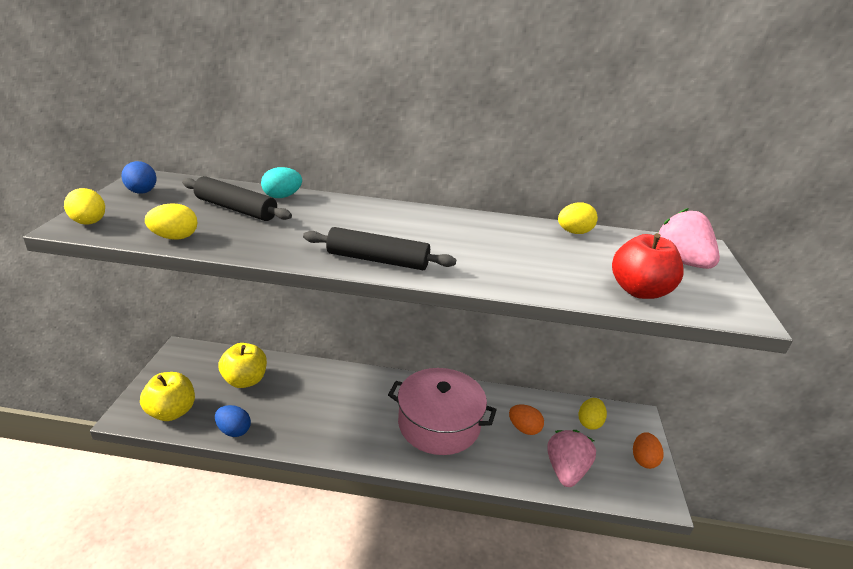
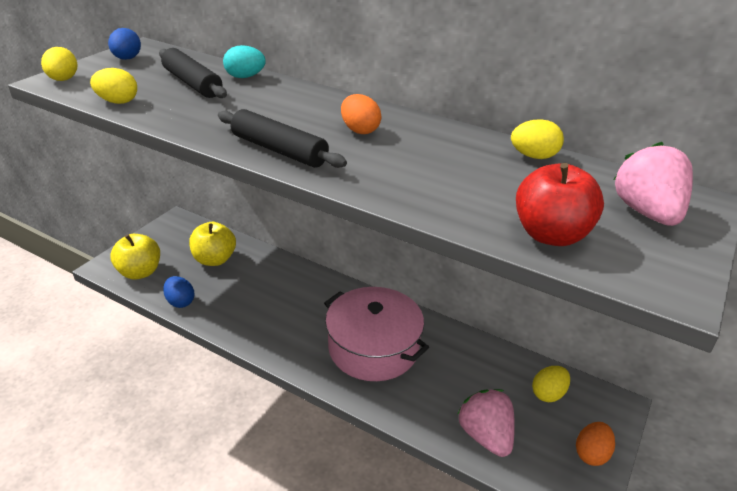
camera: 25 degrees right, 5 degrees up
orange egg [509,404,544,435] -> orange egg moved to [341,94,382,134]
pink strawberry [547,430,596,487] -> pink strawberry turned 60 degrees counterclockwise [457,389,515,457]

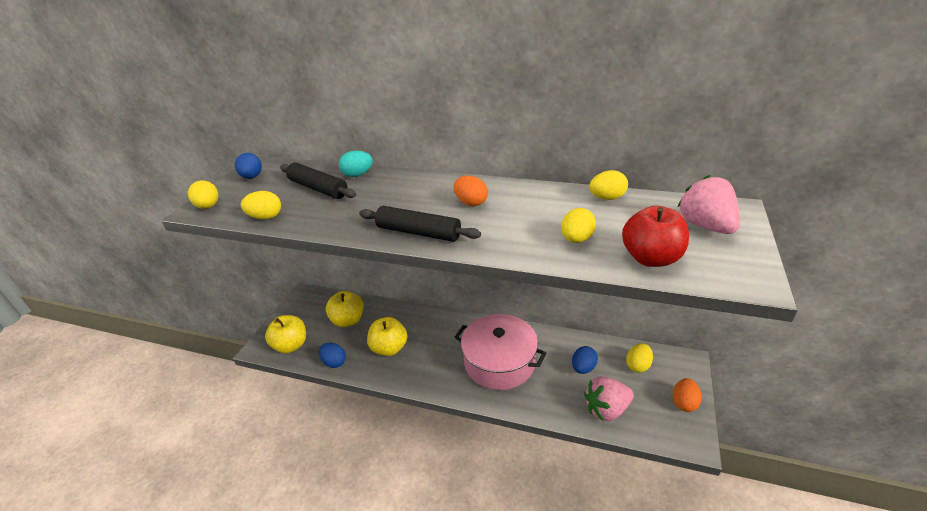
camera: 10 degrees left, 0 degrees up
pink strawberry [457,389,515,457] -> pink strawberry turned 75 degrees counterclockwise [584,377,634,421]
none -> yellow apple [367,317,407,356]
none -> yellow egg [561,208,596,243]
none -> blue egg [572,346,598,374]

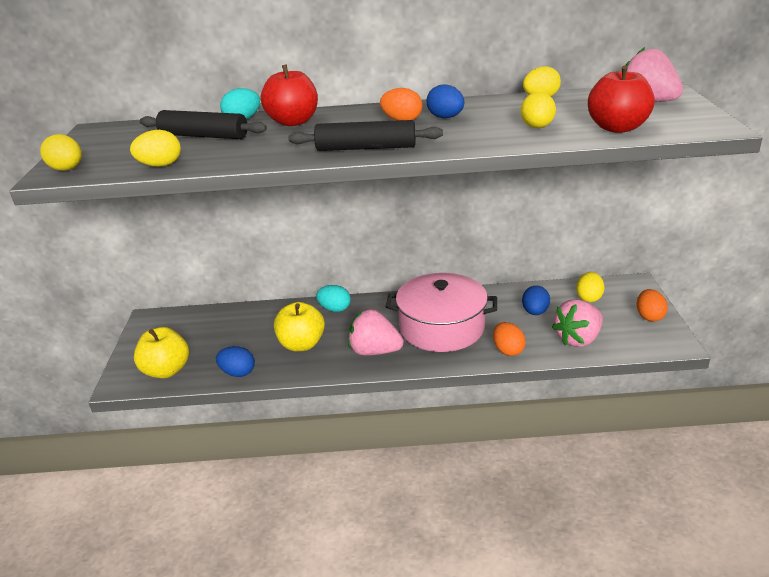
camera: 20 degrees left, 5 degrees down
blue egg [235,153,262,179] -> blue egg moved to [426,84,465,118]
yellow apple [326,291,364,327] -> none
none -> red apple [261,64,318,126]
none -> turquoise egg [316,285,351,312]
none -> pink strawberry [348,309,404,356]
none -> orange egg [493,322,526,356]

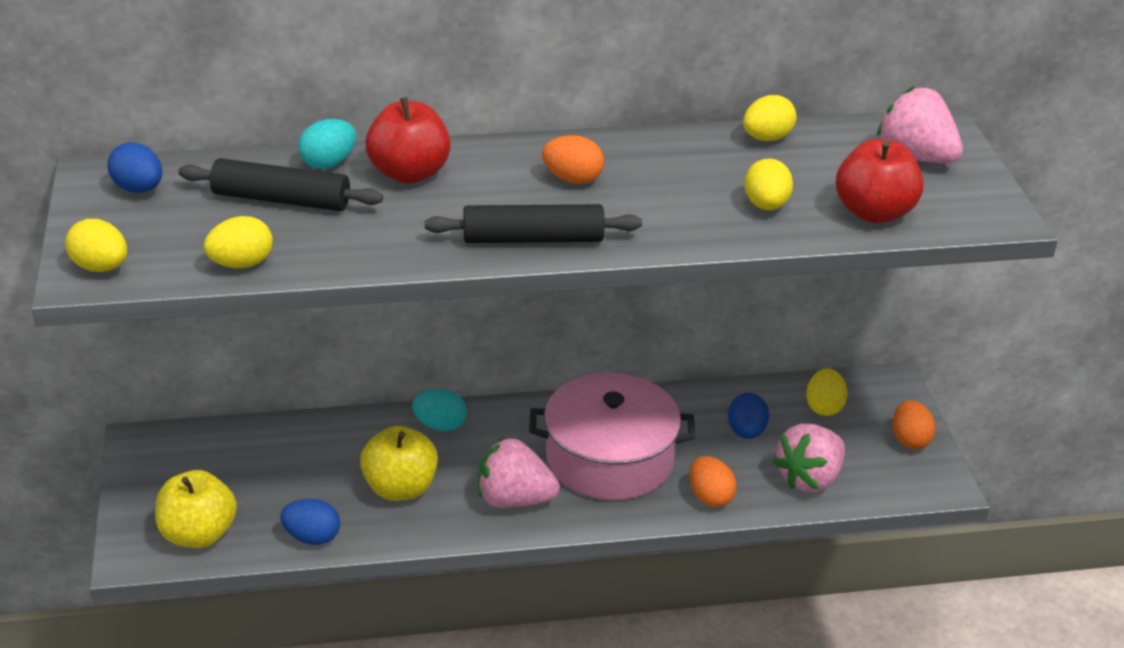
camera: 10 degrees left, 5 degrees up
blue egg [426,84,465,118] -> blue egg moved to [107,142,162,193]

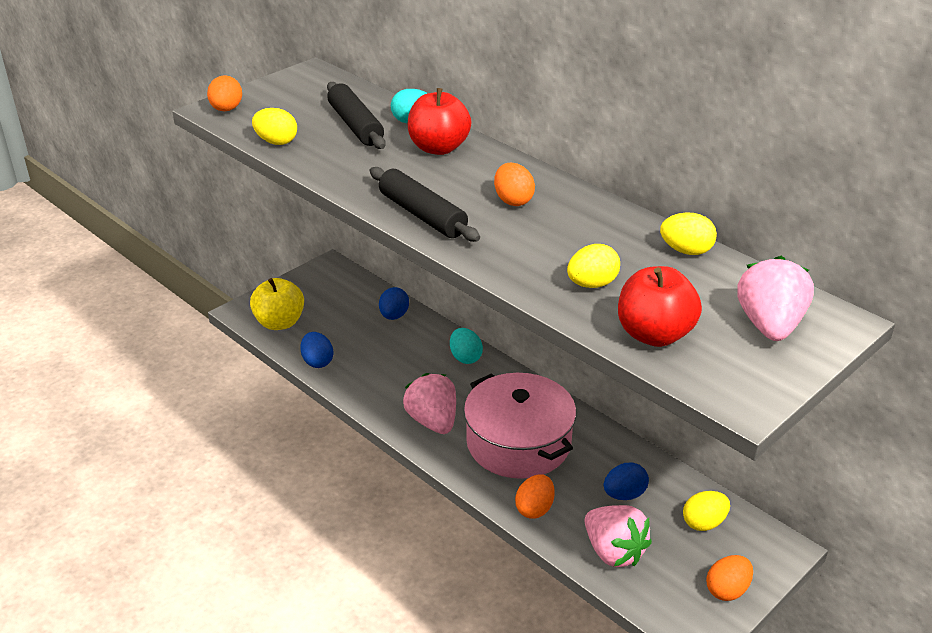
camera: 55 degrees right, 0 degrees up
yellow egg [65,219,127,272] -> orange egg [207,75,242,111]
blue egg [107,142,162,193] -> blue egg moved to [379,287,409,320]
yellow apple [360,426,438,501] -> none
pink strawberry [773,424,845,492] -> pink strawberry turned 135 degrees counterclockwise [585,505,652,567]

